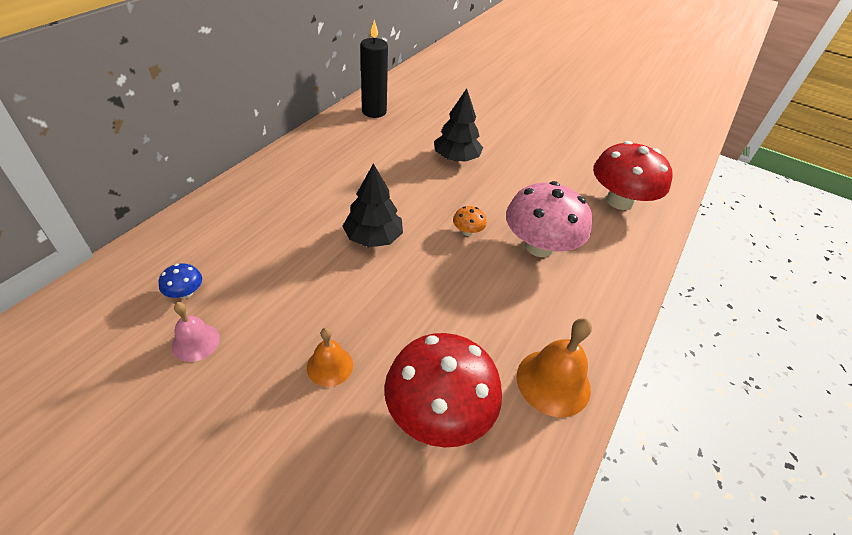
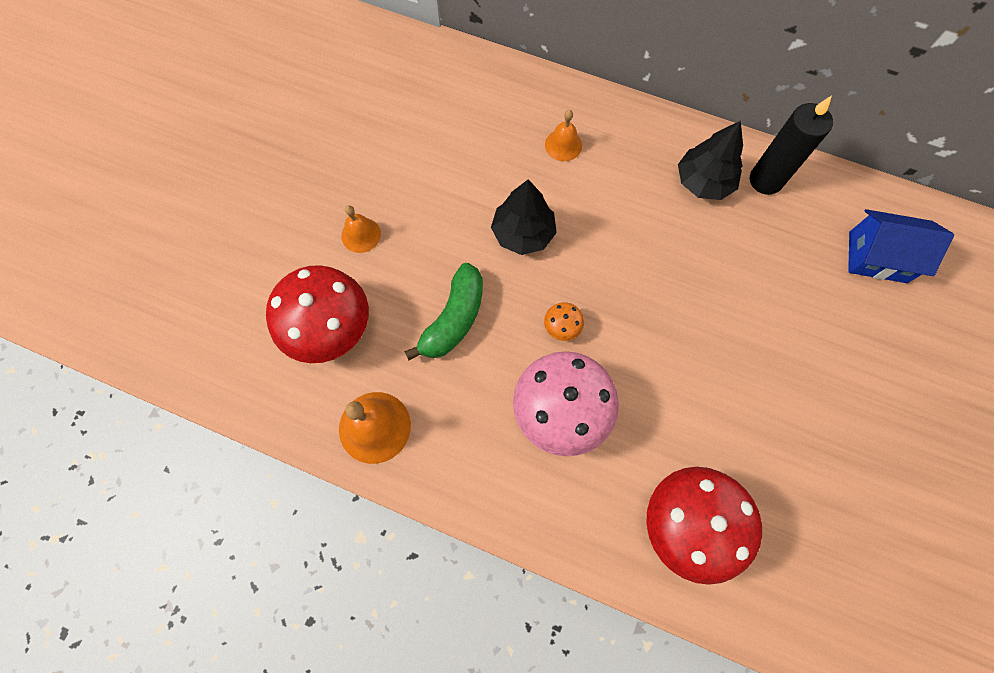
camera: 85 degrees right, 25 degrees up
blue mushroom [159,263,202,299] -> none
pink bell [172,302,220,362] -> none
black tree [434,88,483,162] -> black tree moved to [678,121,743,200]
none -> green banana [404,263,483,360]
none -> orange bell [545,110,582,161]
none -> blue house [848,209,954,283]

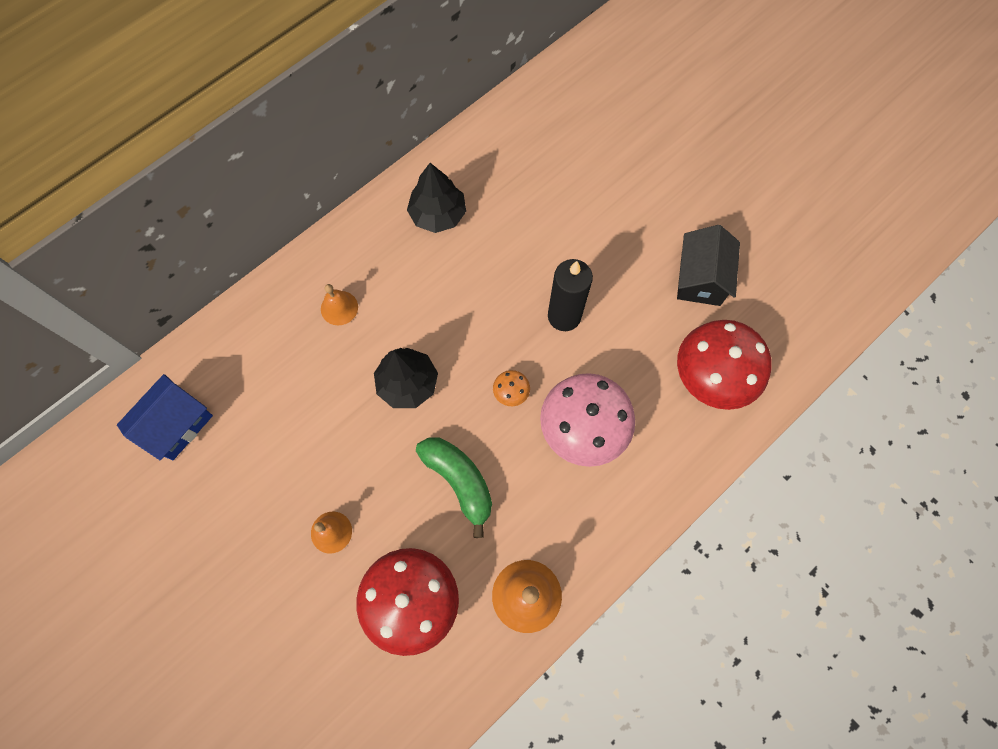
camera: 65 degrees left, 0 degrees up
black candle [750,96,833,195] -> black candle moved to [548,259,593,331]
blue house [848,209,954,283] -> blue house moved to [117,374,213,460]
none -> black house [677,225,740,306]

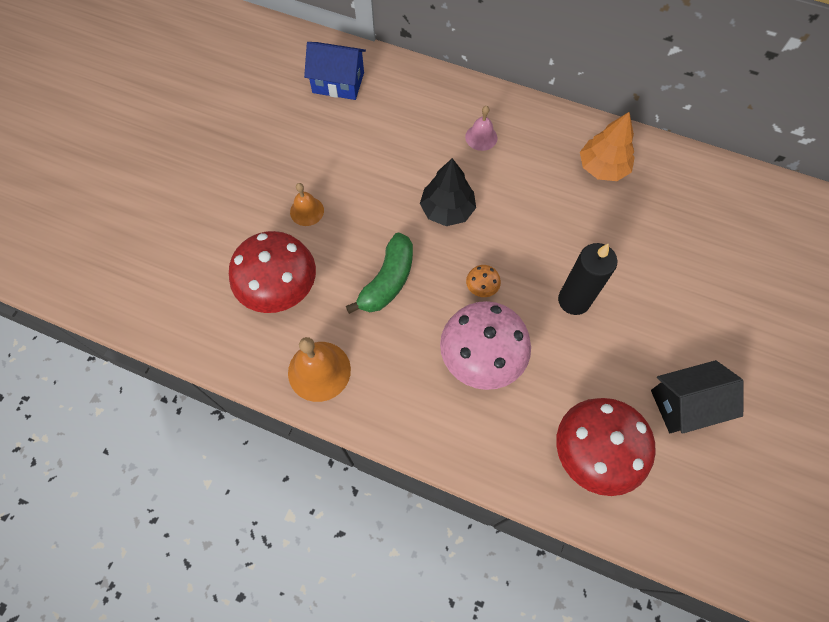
camera: 65 degrees right, 5 degrees down
orange bell [321,284,358,325] -> pink bell [465,106,497,151]
black tree [407,163,466,233] -> orange tree [580,112,635,181]

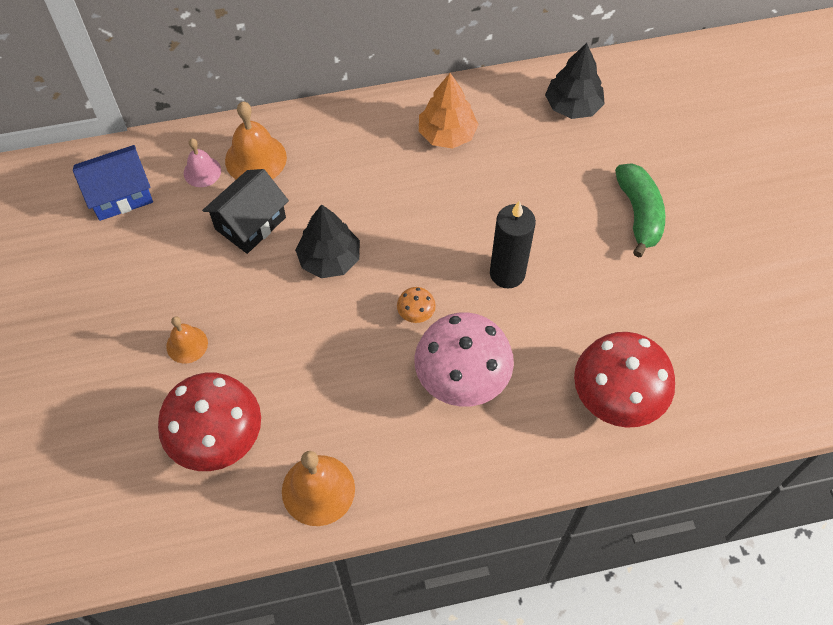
camera: 35 degrees left, 5 degrees down
green banana [346,233,413,314] -> green banana moved to [615,163,665,257]
pink bell [465,106,497,151] -> pink bell moved to [184,138,221,187]
black house [651,360,744,434] -> black house moved to [202,169,289,254]
none -> orange bell [225,102,287,179]
none -> black tree [545,43,605,119]

